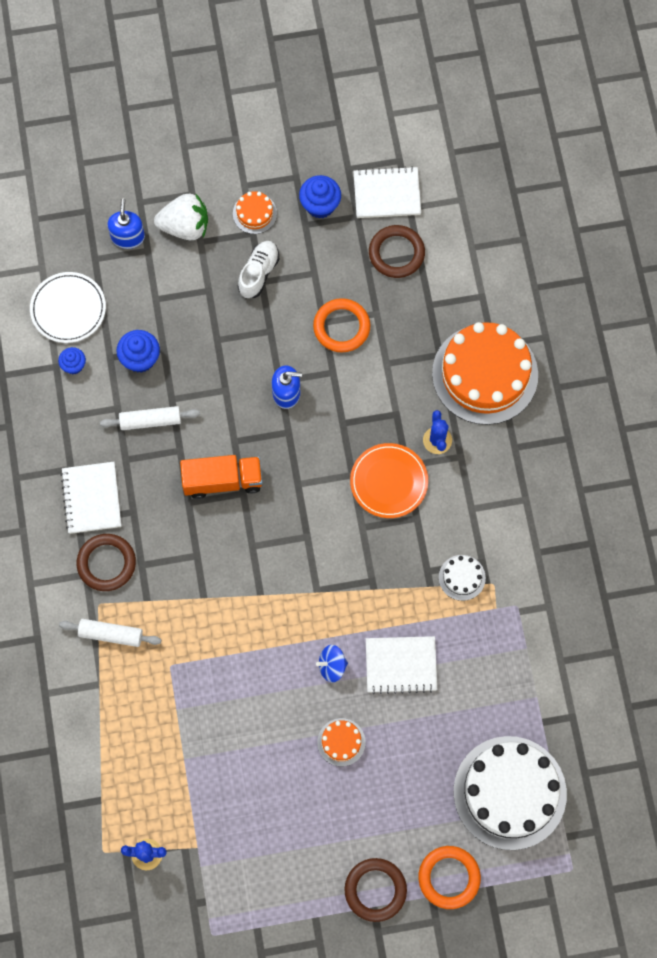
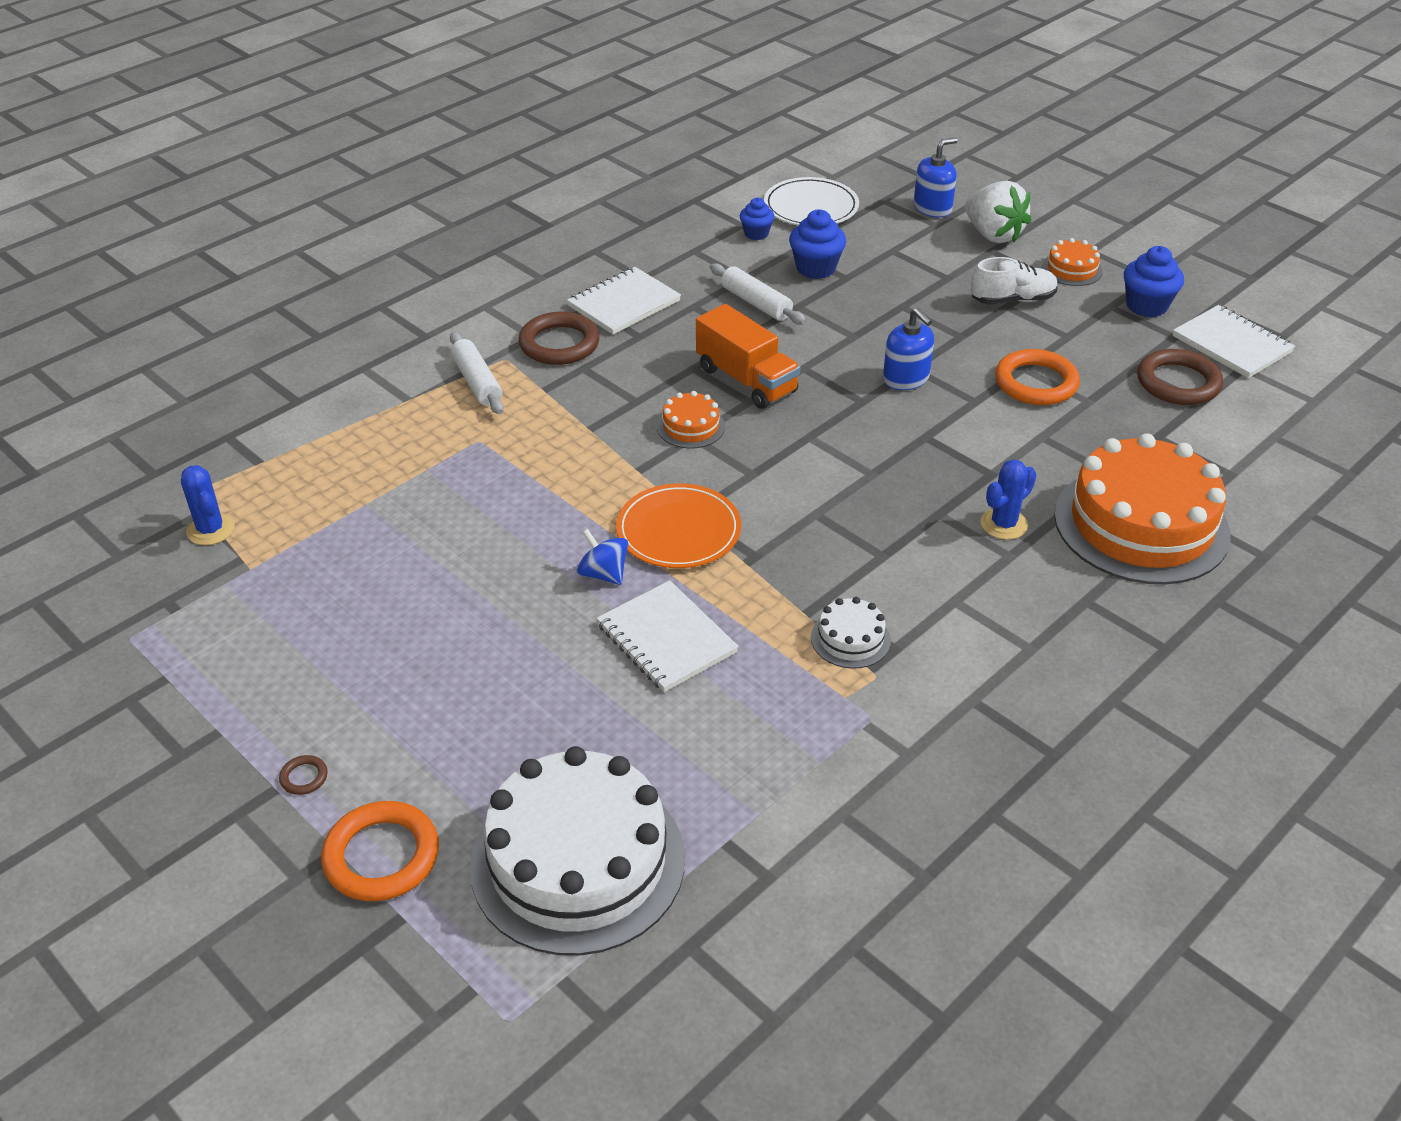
camera: 55 degrees right, 30 degrees down
orange cake [318,718,366,766] -> orange cake moved to [657,391,725,448]
brown ring [344,858,407,922] -> brown ring [279,755,328,795], size x0.43
orange plate [350,443,428,518] -> orange plate moved to [616,483,741,568]

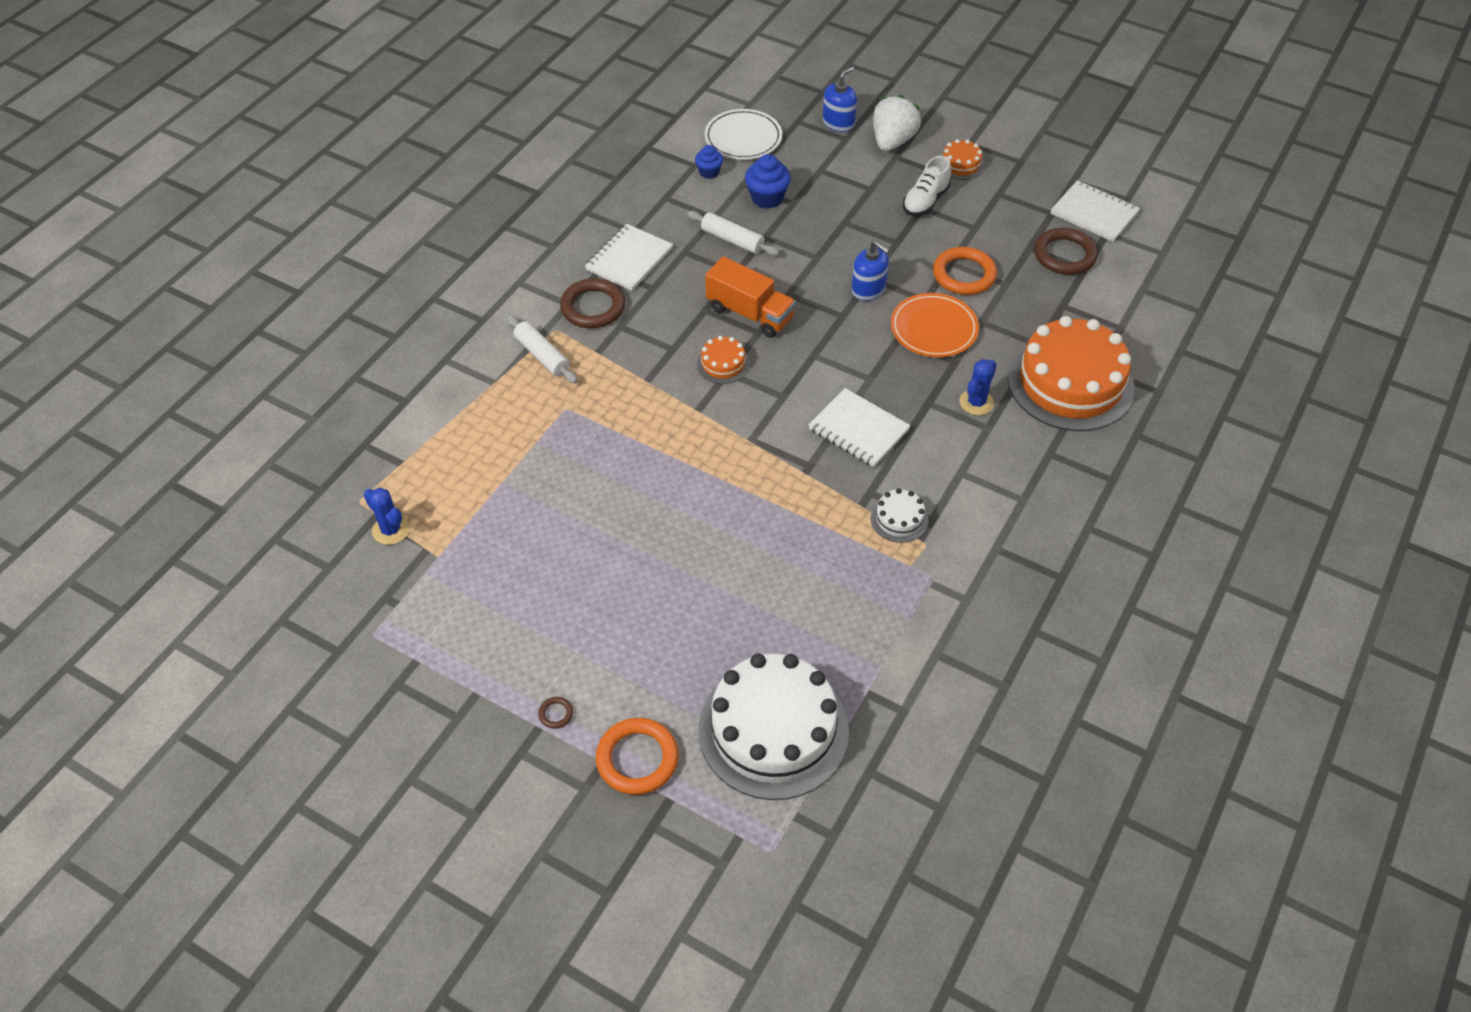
camera: 15 degrees left, 10 degrees up
blue spinning top [577,529,628,585] -> none
white notebook [596,580,739,692] -> white notebook moved to [808,388,911,467]
orange plate [616,483,741,568] -> orange plate moved to [891,293,979,357]
white strawberry [965,181,1031,243] -> white strawberry turned 105 degrees counterclockwise [873,95,921,151]
white shoe [971,257,1058,305] -> white shoe turned 150 degrees clockwise [903,156,951,216]
blue cupcake [1124,246,1184,318] -> none

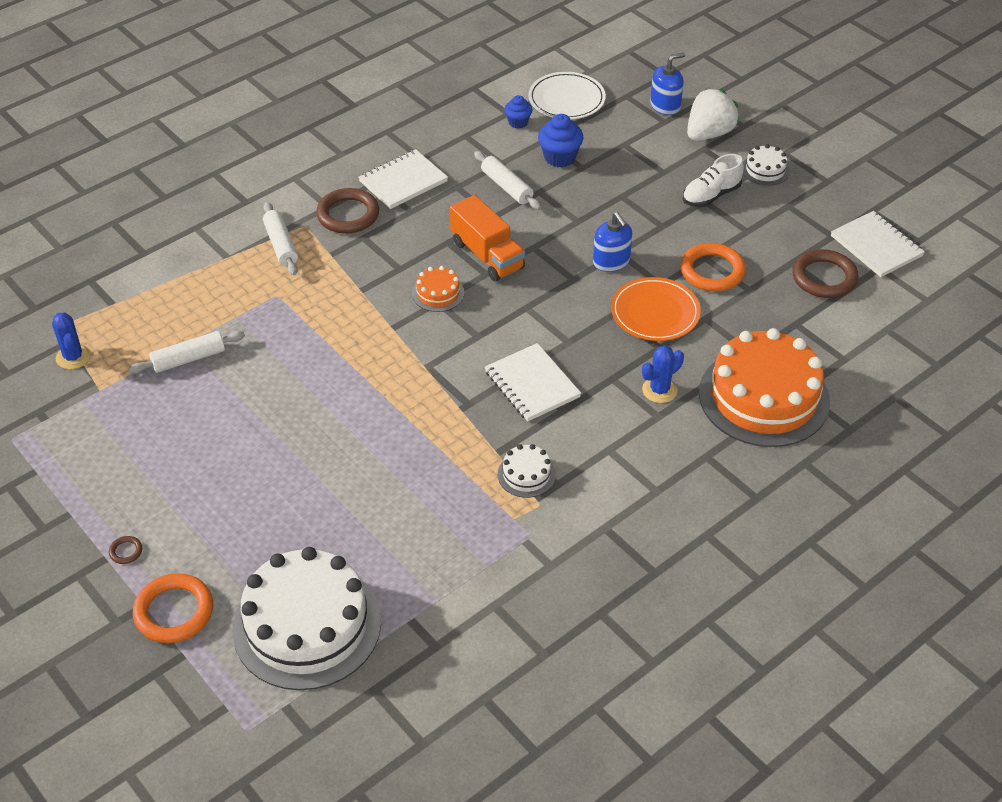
camera: 20 degrees right, 5 degrees down
orange cake [940,139,985,180] -> white cake [743,144,790,186]
none -> white rolling pin [128,331,245,373]

